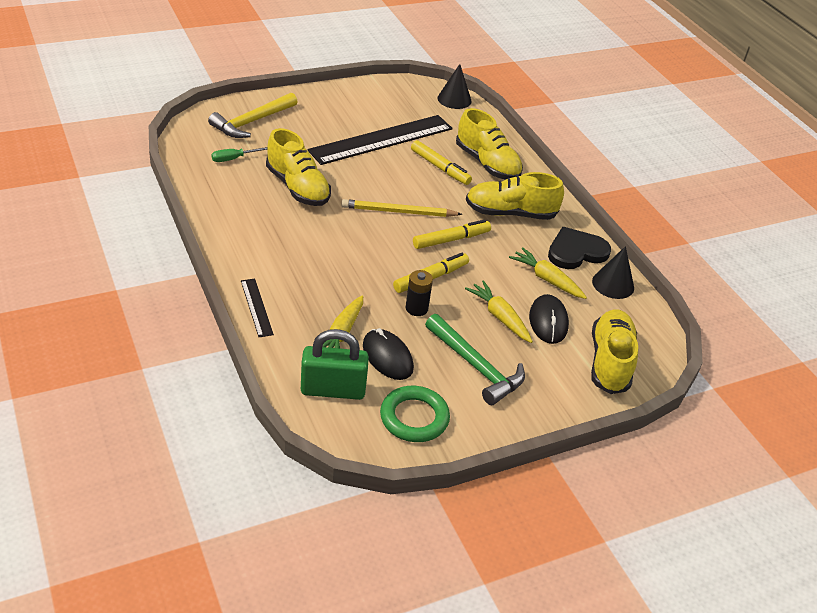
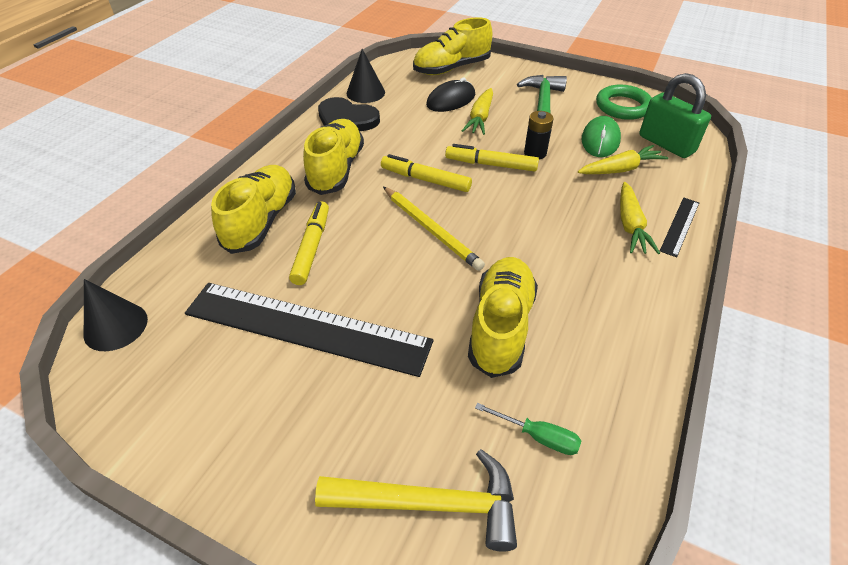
camera: 125 degrees left, 5 degrees up
black mouse [363,328,414,380] -> green mouse [582,116,621,157]
yellow shoe [466,172,564,220] -> yellow shoe turned 135 degrees counterclockwise [303,119,364,195]
yellow carrot [509,247,587,299] -> yellow carrot moved to [620,182,660,254]

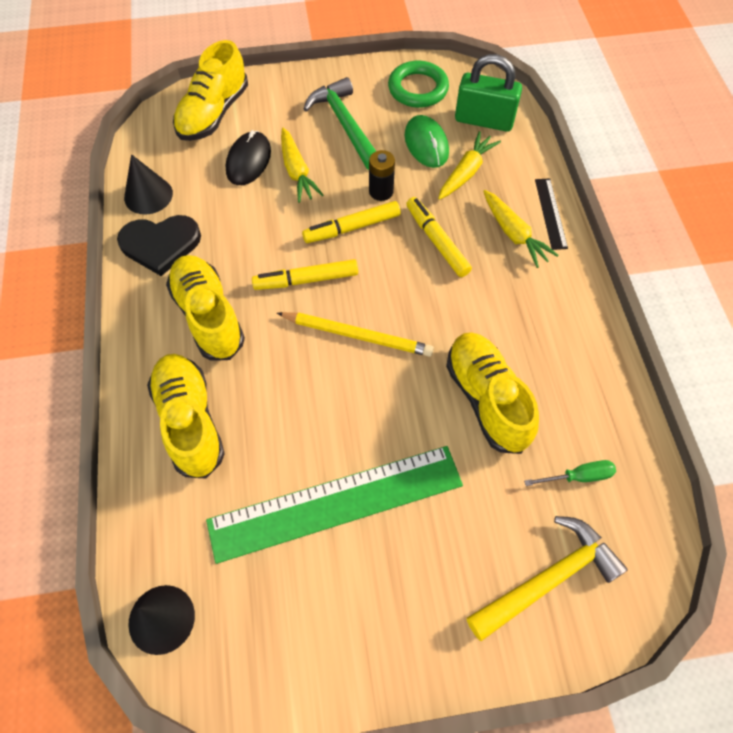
camera: 35 degrees left, 15 degrees up
black ruler [185,283,433,377] -> green ruler [206,446,463,564]
yellow marker [289,201,329,285] -> yellow marker moved to [406,197,472,277]

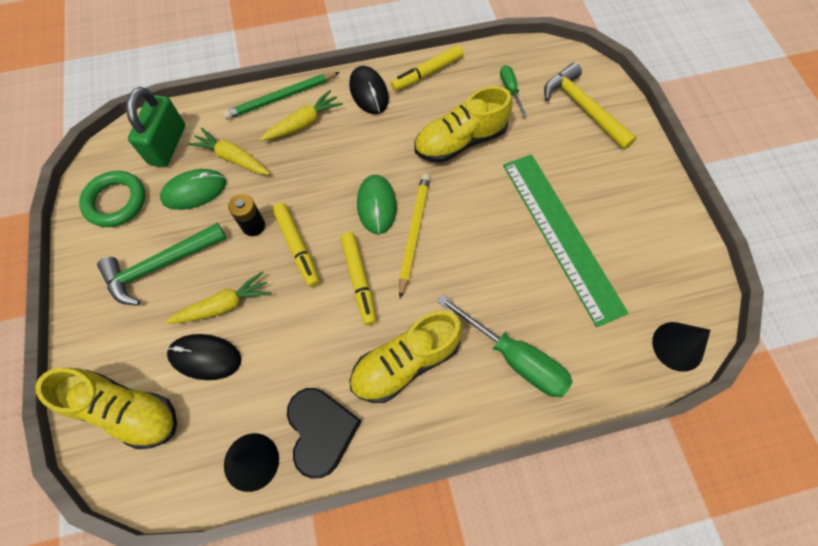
camera: 95 degrees left, 5 degrees up
yellow shoe [147,354,225,479] -> green screwdriver [437,294,573,397]
yellow marker [406,197,472,277] -> yellow marker moved to [391,45,463,91]
black ruler [535,178,568,250] -> green pencil [223,72,340,120]
none -> black mouse [349,66,389,114]
none -> green mouse [357,175,397,234]

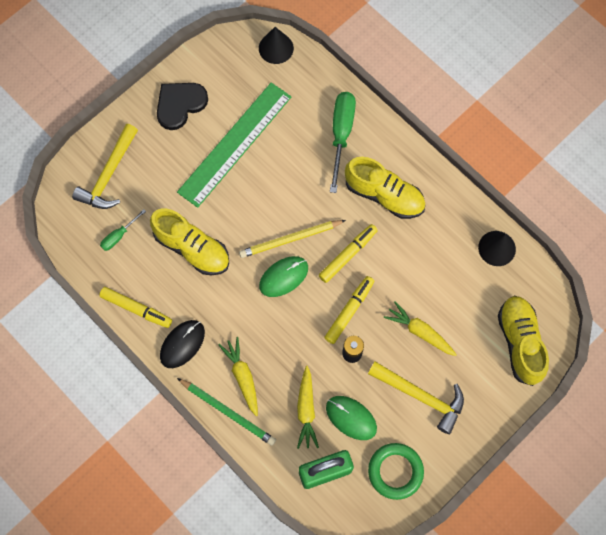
camera: 120 degrees left, 5 degrees up
green hammer [97,223,227,306] -> yellow hammer [368,361,464,434]
black mouse [167,334,241,380] -> none
yellow carrot [260,90,343,141] -> yellow carrot turned 45 degrees clockwise [219,337,258,416]
black heart [287,388,362,479] -> black heart moved to [157,83,208,130]

